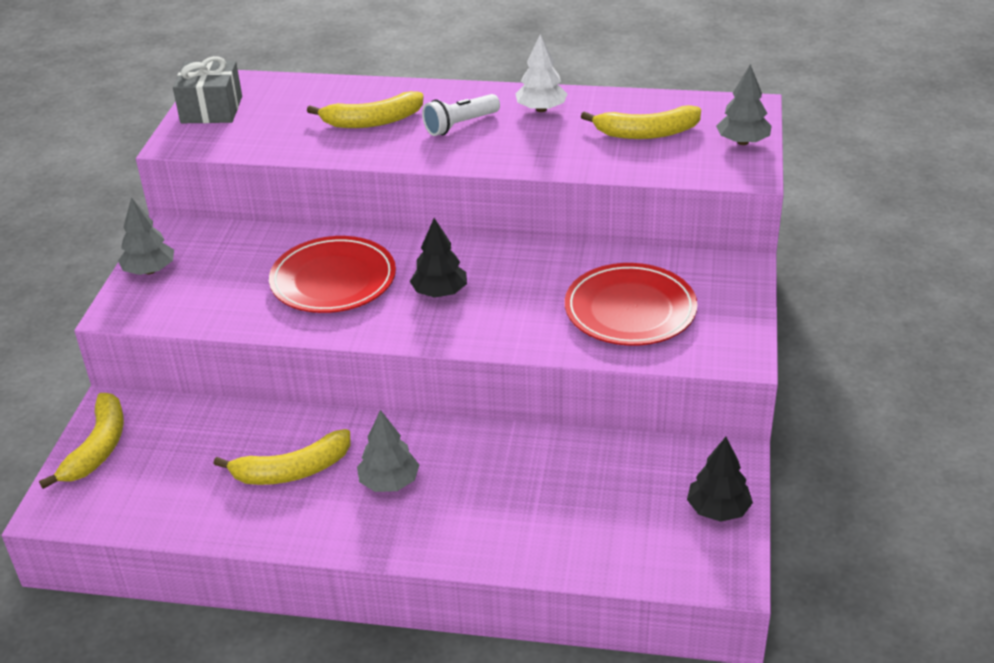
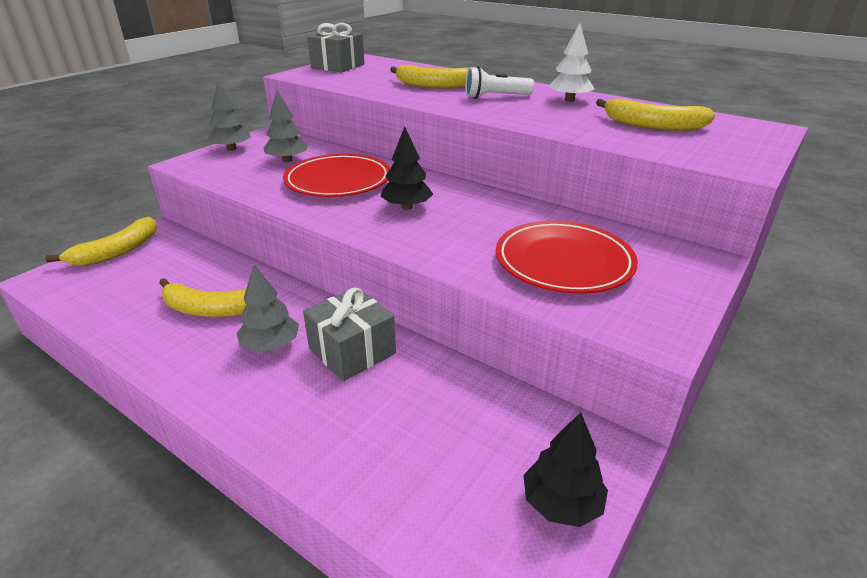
camera: 25 degrees right, 5 degrees down
grey tree [716,64,772,145] -> grey tree moved to [263,90,308,162]
none -> grey gift [303,287,396,381]

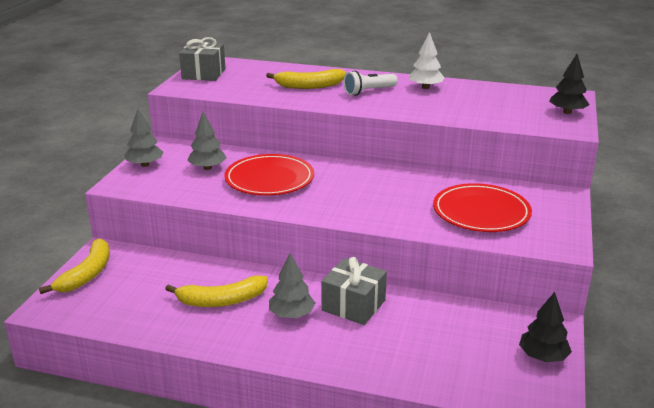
camera: 20 degrees left, 5 degrees down
black tree [380,126,433,210] -> black tree moved to [549,54,589,114]
yellow banana [596,99,715,131] -> none

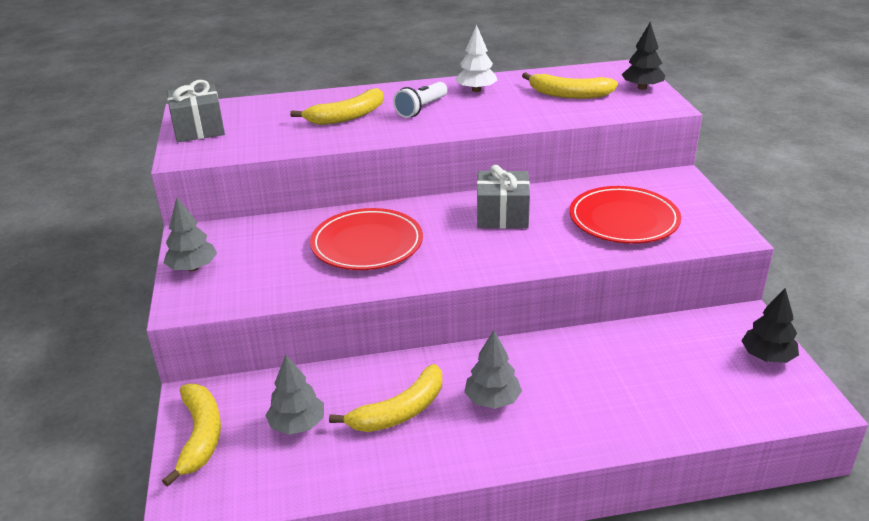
camera: 25 degrees left, 5 degrees up
grey tree [187,112,227,170] -> grey tree moved to [265,355,324,435]
grey gift [322,257,387,325] -> grey gift moved to [477,165,530,229]
none -> yellow banana [522,72,618,99]

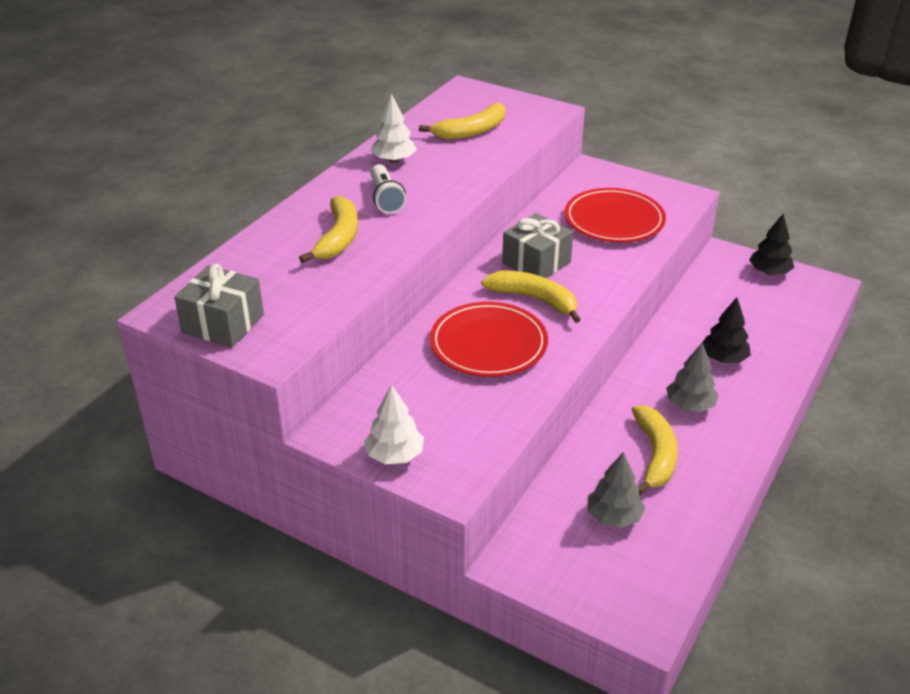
camera: 50 degrees left, 5 degrees up
yellow banana [162,384,221,487] -> yellow banana moved to [481,271,581,323]
grey tree [164,197,217,271] -> white tree [364,385,424,464]
black tree [622,22,665,90] -> black tree moved to [703,297,751,363]

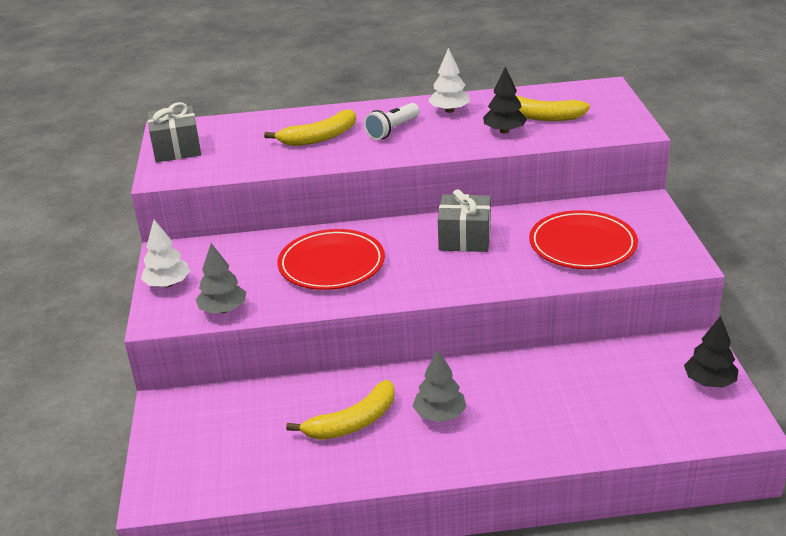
camera: 55 degrees right, 5 degrees down
yellow banana [481,271,581,323] -> none
grey tree [588,452,645,528] -> grey tree moved to [195,243,246,314]
black tree [703,297,751,363] -> black tree moved to [483,66,527,134]

